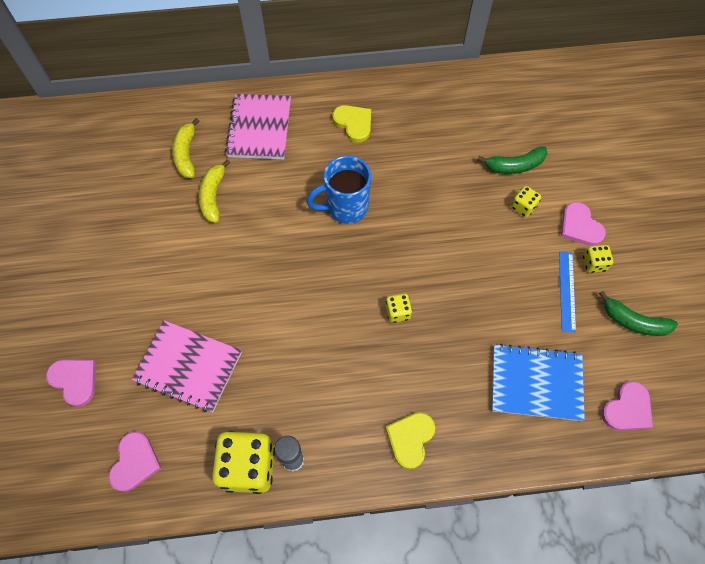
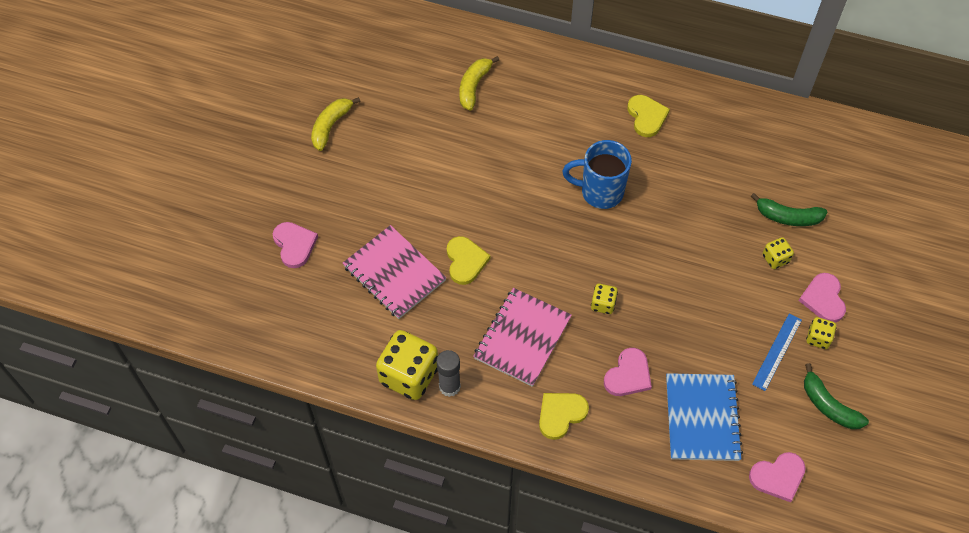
camera: 25 degrees right, 5 degrees down
pink heart [108,432,161,492] -> pink heart moved to [604,348,652,396]
yellow banana [199,159,230,223] -> yellow banana moved to [311,97,361,151]
pink notebook [225,94,291,159] -> pink notebook moved to [473,288,572,387]
blue notebook [492,344,585,421] -> blue notebook turned 60 degrees clockwise [666,373,743,461]
none -> yellow heart [447,236,491,285]

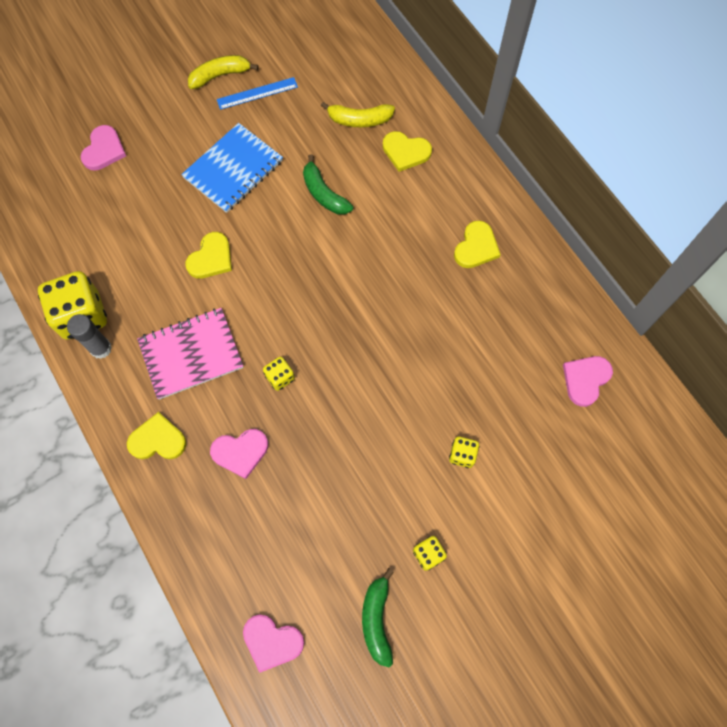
camera: 40 degrees right, 10 degrees up
pink notebook [343,225,447,319] -> none
yellow banana [459,56,499,111] -> yellow banana turned 150 degrees counterclockwise [321,102,395,127]
blue mug [562,140,632,209] -> none
blue notebook [666,373,743,461] -> blue notebook moved to [181,123,283,213]
green banana [751,193,827,226] -> green banana moved to [303,154,353,214]
blue ruler [752,314,802,391] -> blue ruler moved to [217,77,298,110]
pink heart [799,273,846,322] -> pink heart moved to [563,356,613,407]
none -> yellow heart [383,131,432,172]

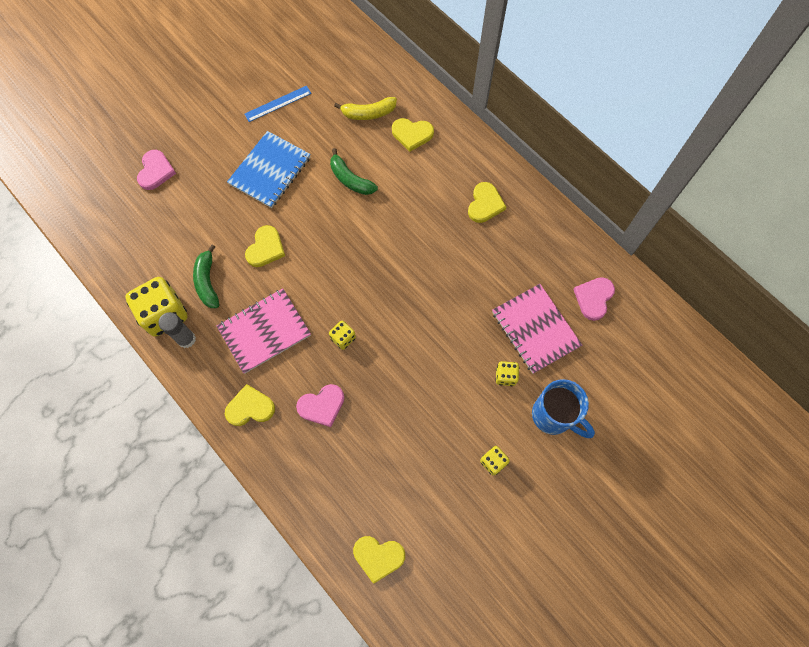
camera: 10 degrees left, 0 degrees up
yellow banana [188,55,259,89] -> none
pink heart [243,615,304,673] -> yellow heart [353,536,405,584]
green banana [362,568,394,667] -> green banana moved to [193,245,219,308]
none -> pink notebook [492,284,582,374]
none -> blue mug [532,379,595,438]

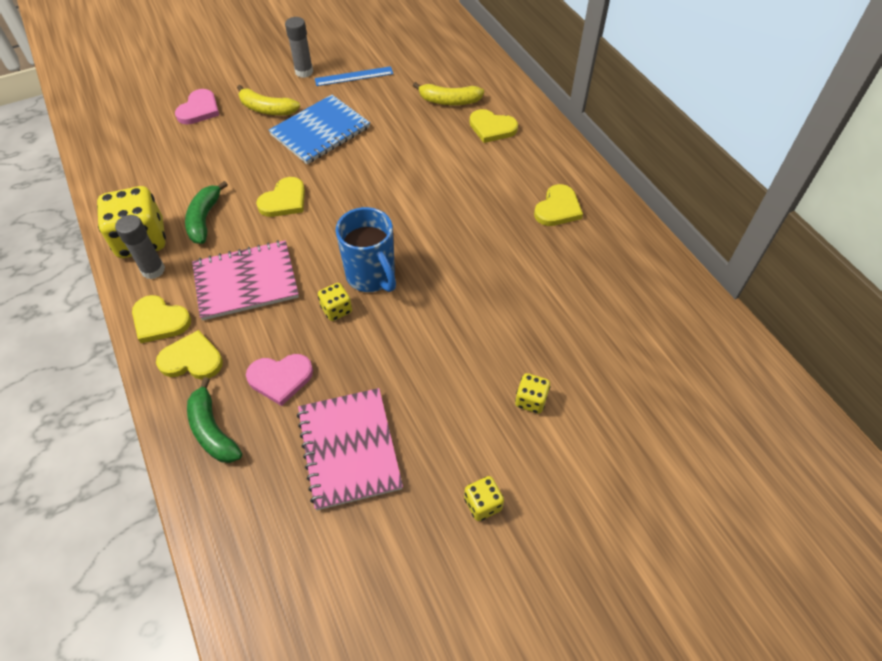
camera: 15 degrees right, 15 degrees down
green banana [330,148,378,195] -> green banana moved to [187,377,242,463]
yellow heart [353,536,405,584] -> yellow heart moved to [132,295,191,343]
pink notebook [492,284,582,374] -> pink notebook moved to [297,388,403,510]
blue mug [532,379,595,438] -> blue mug moved to [336,207,396,292]
pink heart [573,277,615,321] -> none
none -> yellow banana [237,85,300,115]
none -> grey glue stick [285,17,313,78]

